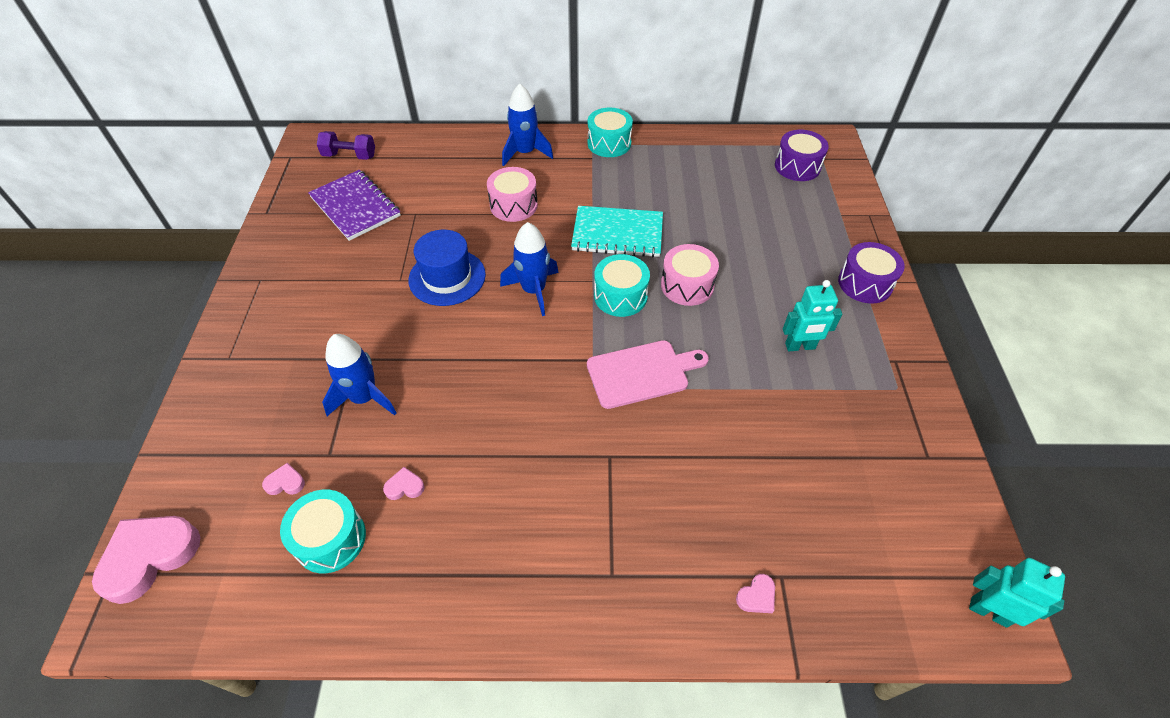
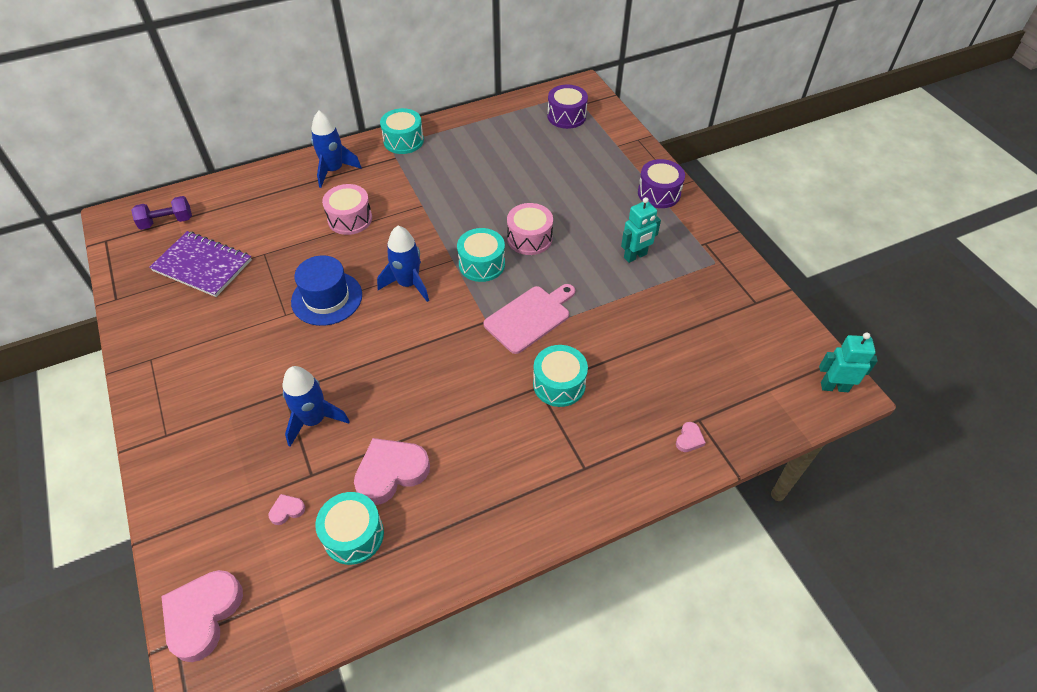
camera: 25 degrees left, 0 degrees up
pink heart [383,467,425,500] -> pink heart [354,438,430,505], size x2.26
turquoise notebook [571,206,663,257] -> none
none -> turquoise drum [533,345,588,407]

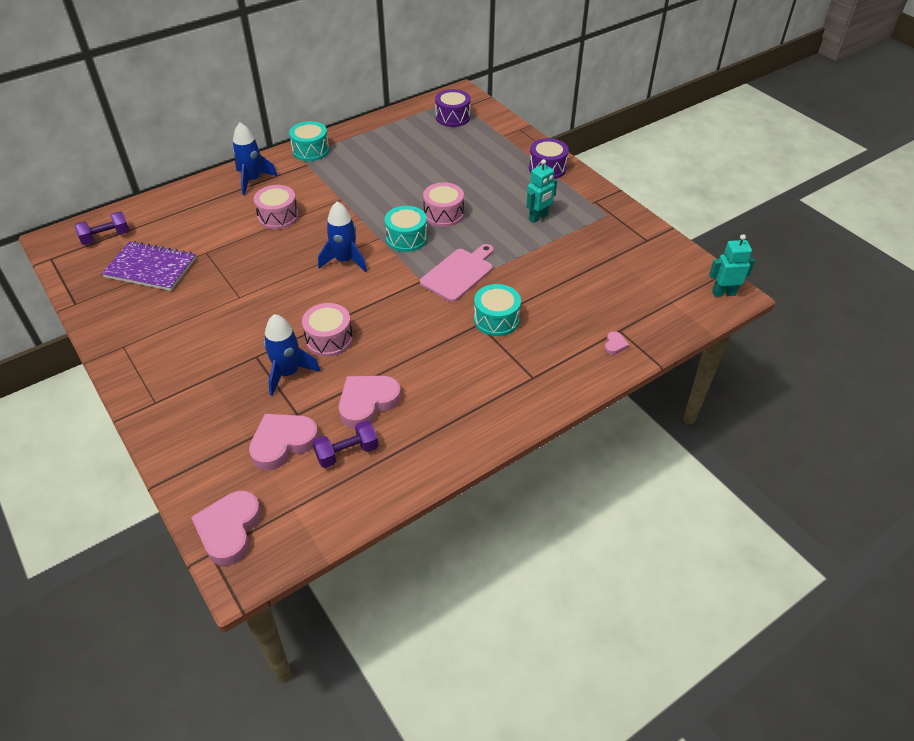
camera: 10 degrees left, 5 degrees down
pink heart [269,494,305,525] -> pink heart [249,414,319,470], size x2.26
blue hat [291,255,362,326] -> none
turquoise drum [315,492,384,565] -> purple dumbbell [313,420,379,468]
none -> pink drum [302,303,353,357]

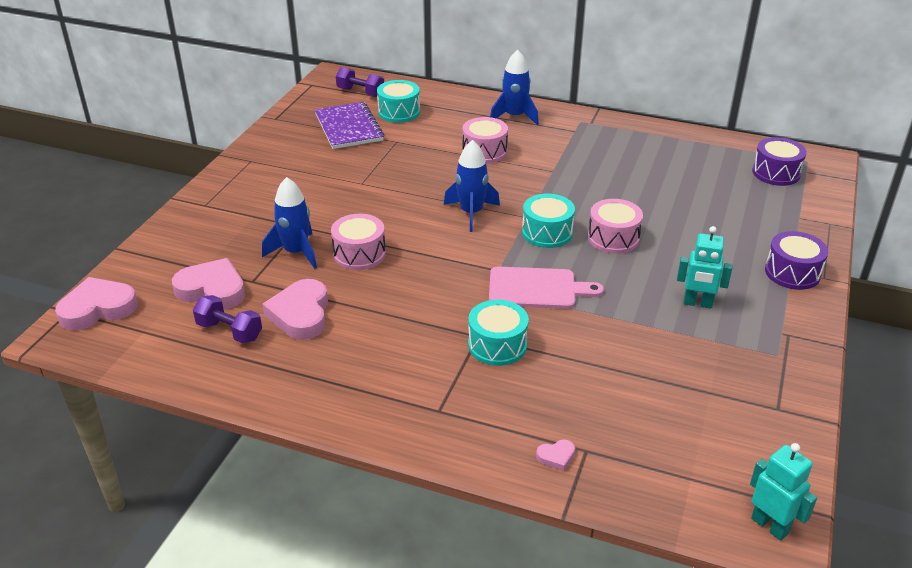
camera: 55 degrees right, 10 degrees down
turquoise drum [289,121,329,161] -> turquoise drum moved to [377,80,420,123]
pink heart [339,376,401,429] -> pink heart turned 105 degrees counterclockwise [262,279,328,340]

